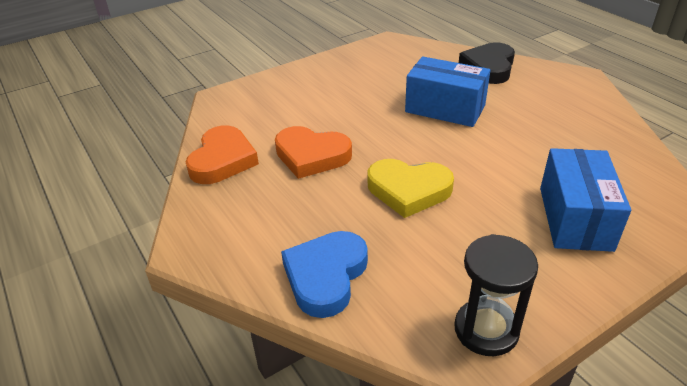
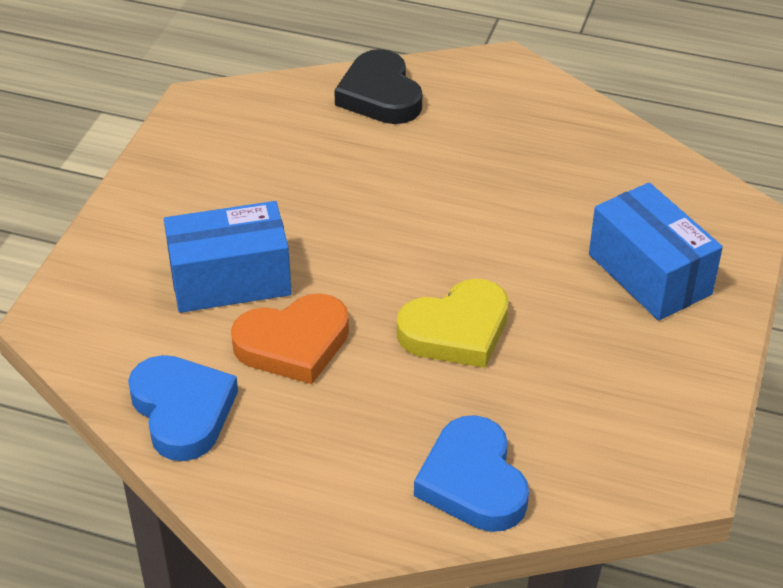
camera: 40 degrees left, 5 degrees up
orange heart [186,125,259,184] -> blue heart [128,355,238,461]
blue box [405,56,490,127] -> blue box moved to [164,201,292,313]
black hourglass [454,234,538,356] -> none

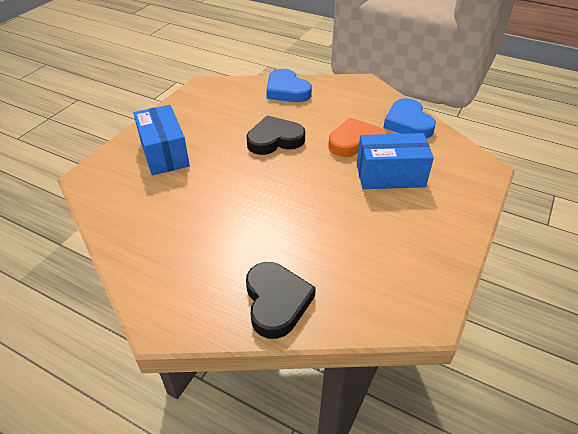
camera: 170 degrees left, 0 degrees up
yellow heart [397,279,509,368] -> black heart [246,116,305,155]
blue heart [414,415,529,532] -> blue heart turned 150 degrees clockwise [266,69,312,102]

